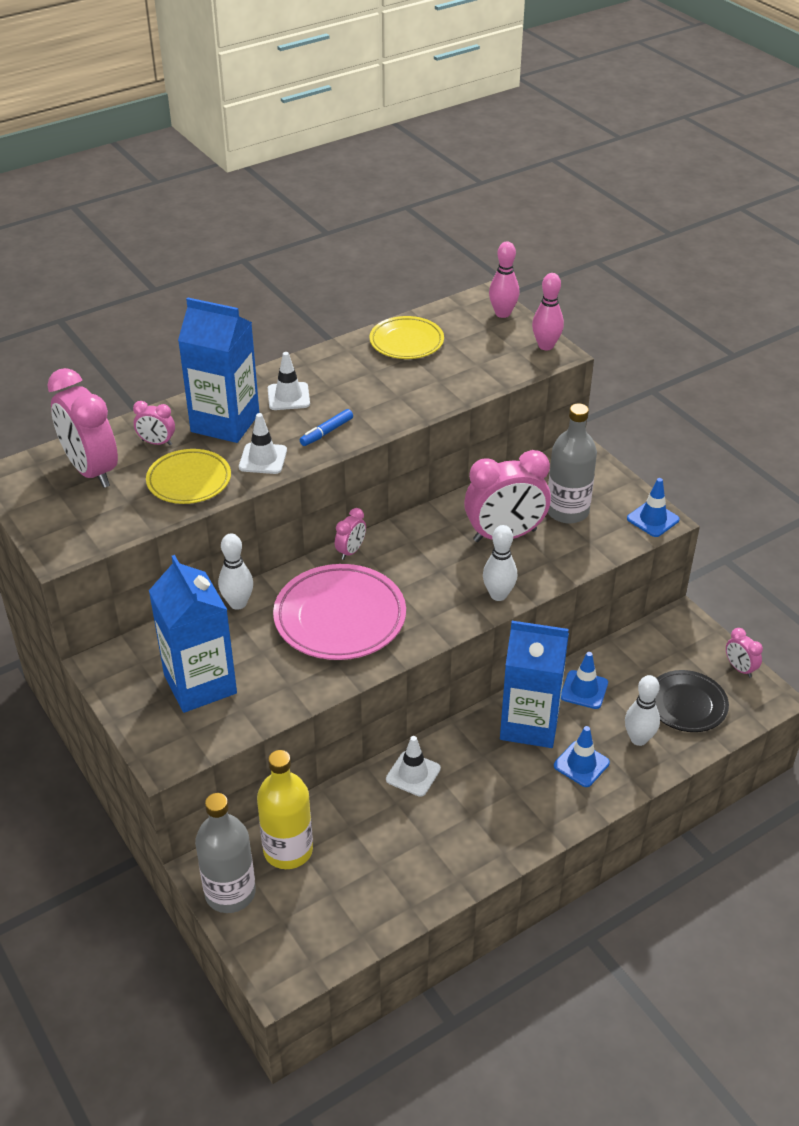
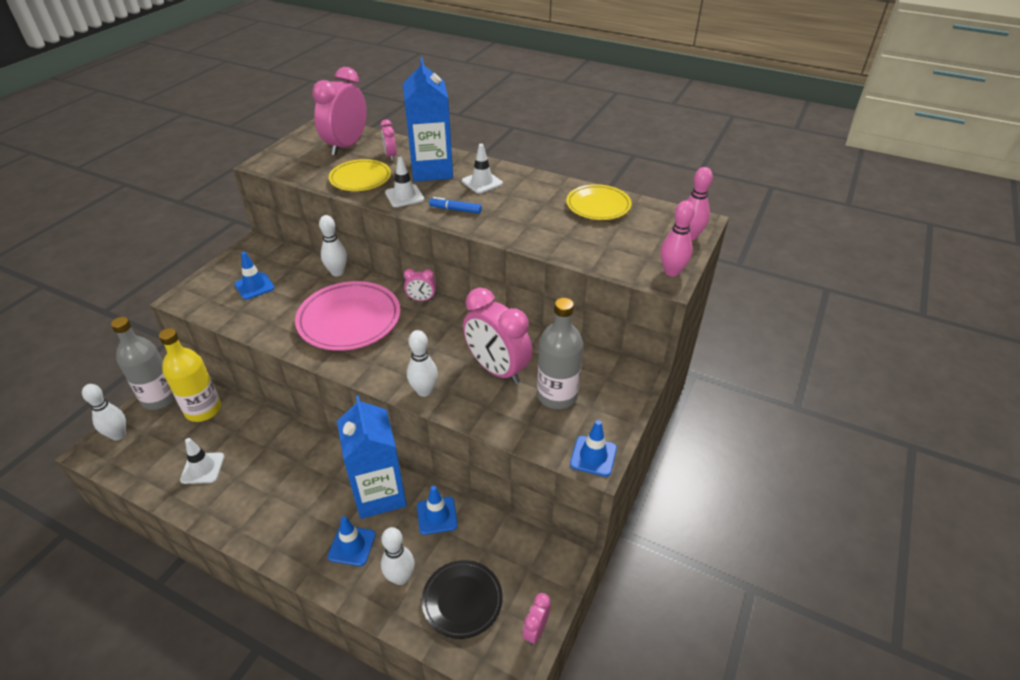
camera: 60 degrees right, 0 degrees up
blue carton [149,555,237,713] -> blue traffic cone [235,252,274,300]
white traffic cone [386,736,441,797] -> white traffic cone moved to [180,438,224,484]
none -> white bowling pin [82,384,126,441]

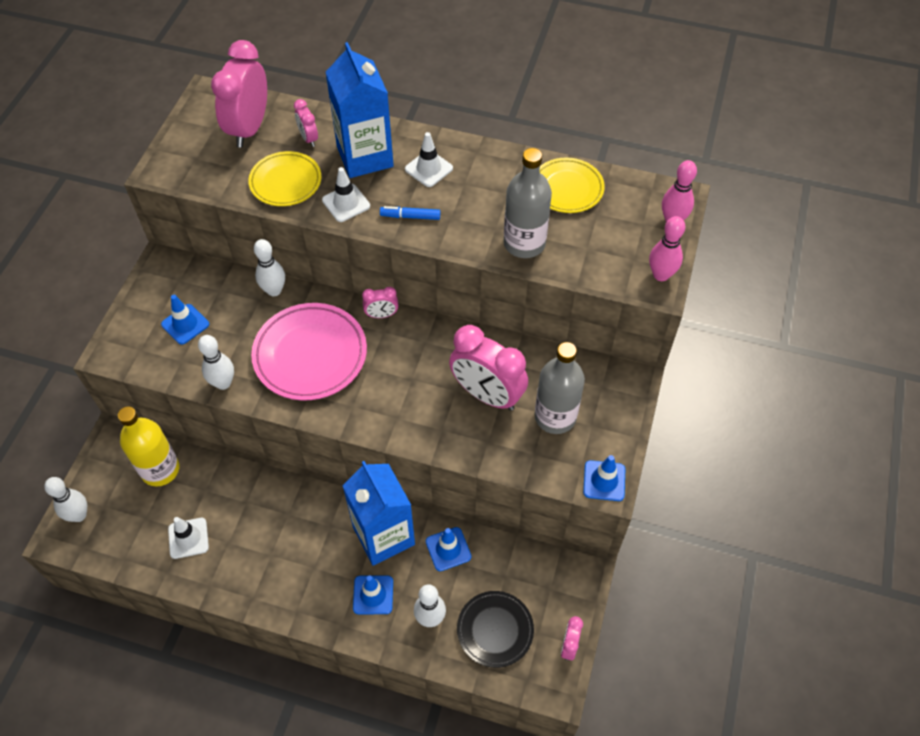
camera: 10 degrees left, 15 degrees up
grey bottle [111,317,175,410] -> grey bottle moved to [504,148,552,258]
white bowling pin [407,330,438,397] -> white bowling pin moved to [198,335,234,390]

